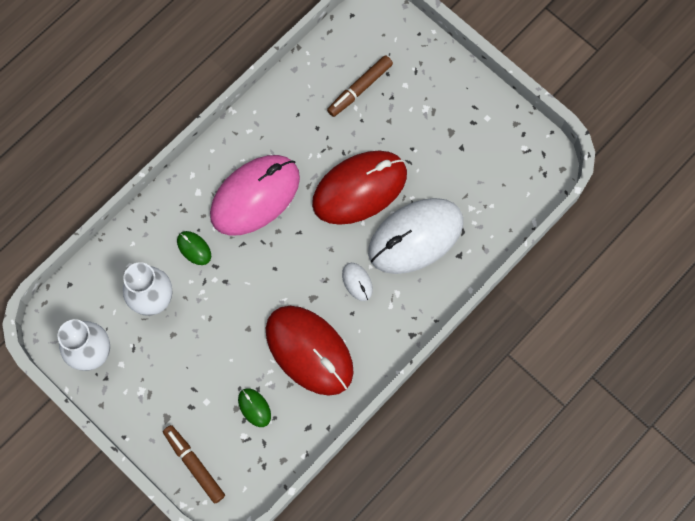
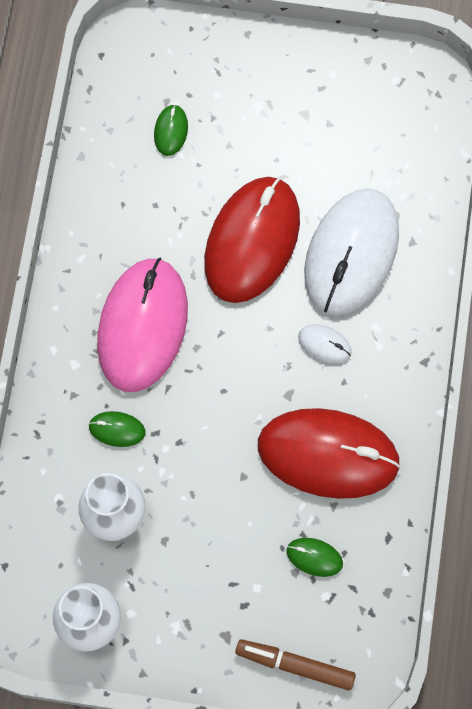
camera: 35 degrees left, 0 degrees up
brown marker [327,55,393,117] -> green mouse [154,104,188,156]

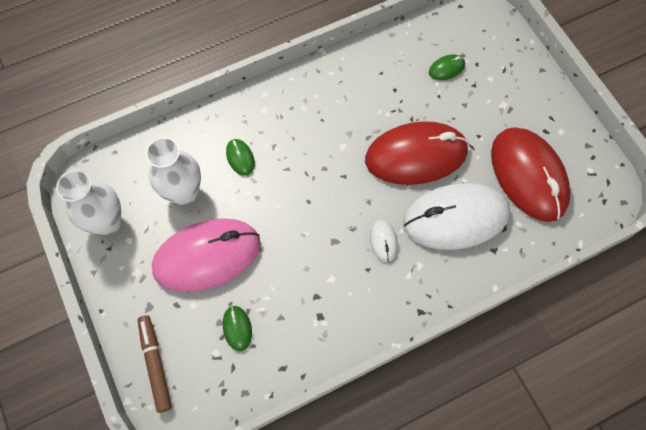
camera: 55 degrees right, 5 degrees down
pink mouse [97,258,188,392] -> pink mouse moved to [152,218,261,292]
red mouse [258,408,401,499] -> red mouse moved to [491,127,571,222]

